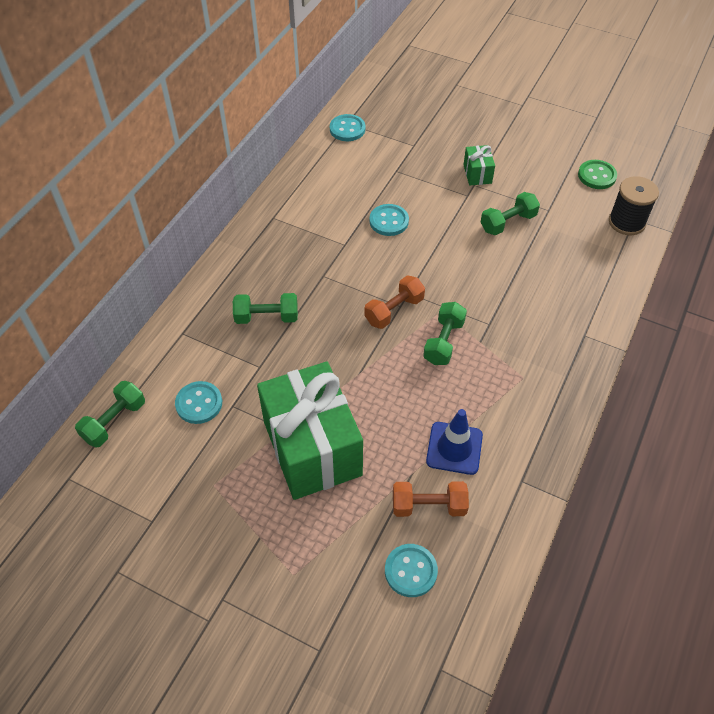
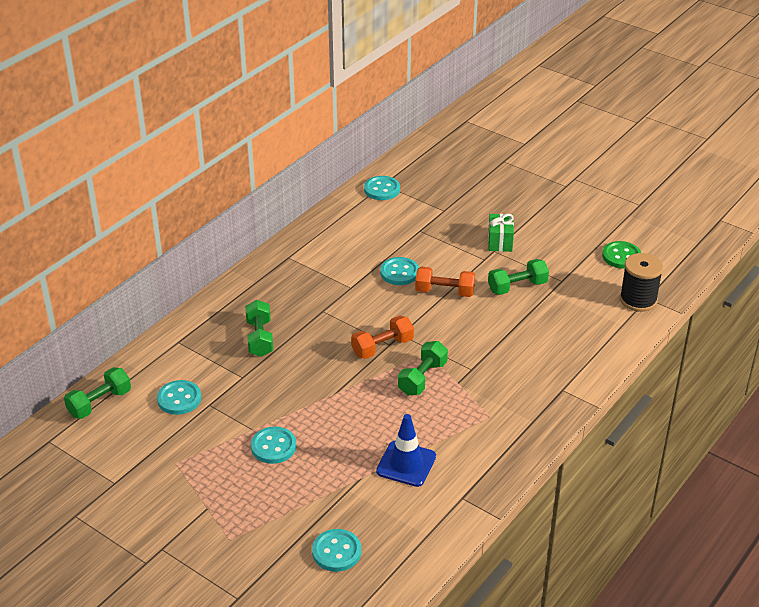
camera: 10 degrees right, 15 degrees down
green dumbbell [233,293,298,324] -> green dumbbell turned 75 degrees clockwise [245,300,273,357]
green gift [257,361,363,500] -> turquoise button [251,427,296,464]
orange dumbbell [393,481,469,517] -> orange dumbbell moved to [415,266,475,297]

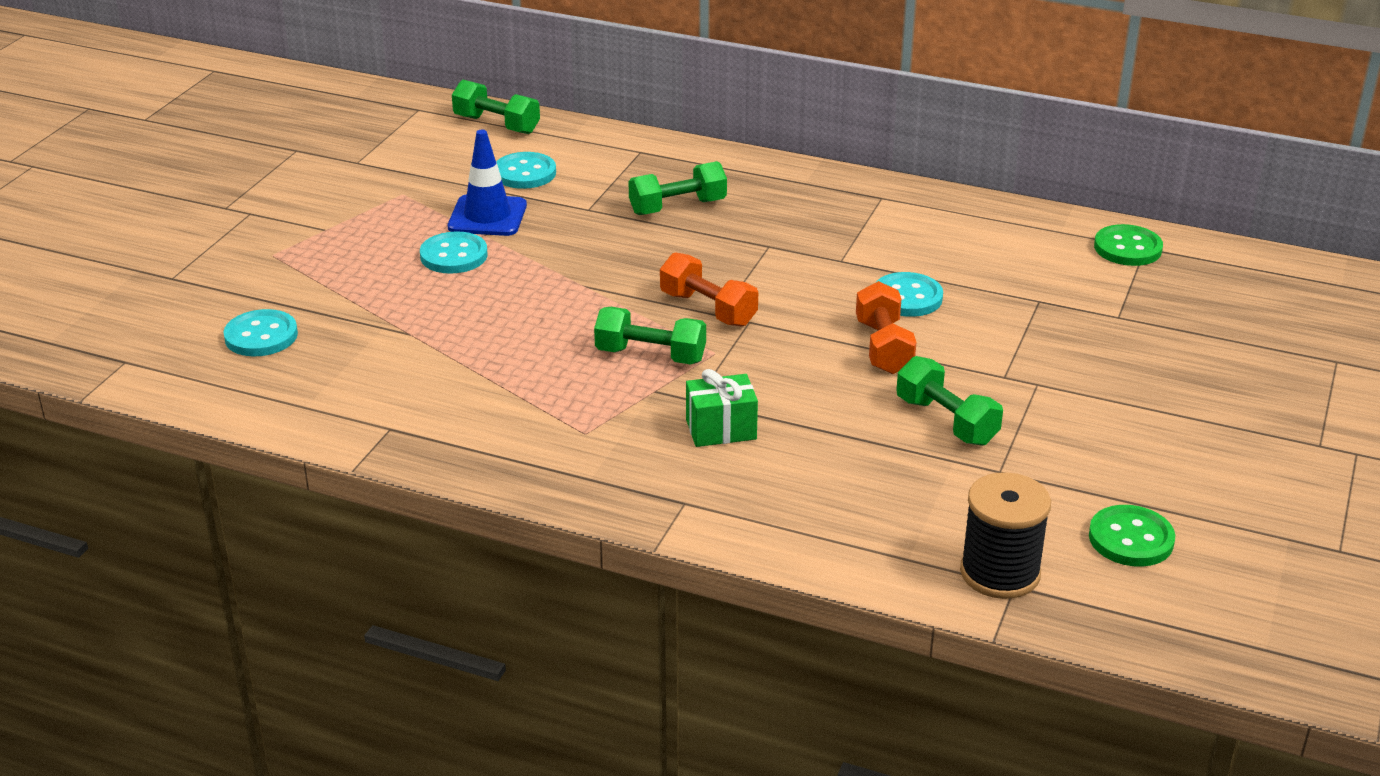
camera: 75 degrees right, 5 degrees down
turquoise button [364,176,400,200] -> green button [1094,224,1163,266]
blue traffic cone [376,414,436,487] -> blue traffic cone moved to [448,130,527,236]
green gift [488,214,514,252] -> green gift moved to [686,369,758,447]

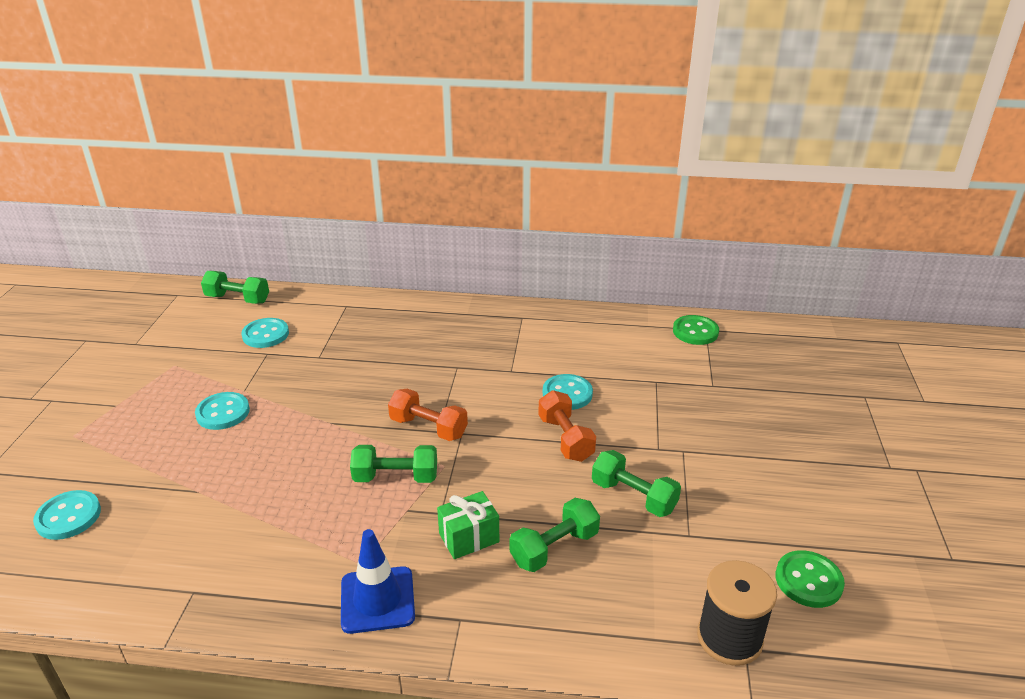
camera: 15 degrees left, 0 degrees up
blue traffic cone [448,130,527,236] -> blue traffic cone moved to [341,529,415,634]
green dumbbell [628,161,727,215] -> green dumbbell moved to [510,498,600,572]

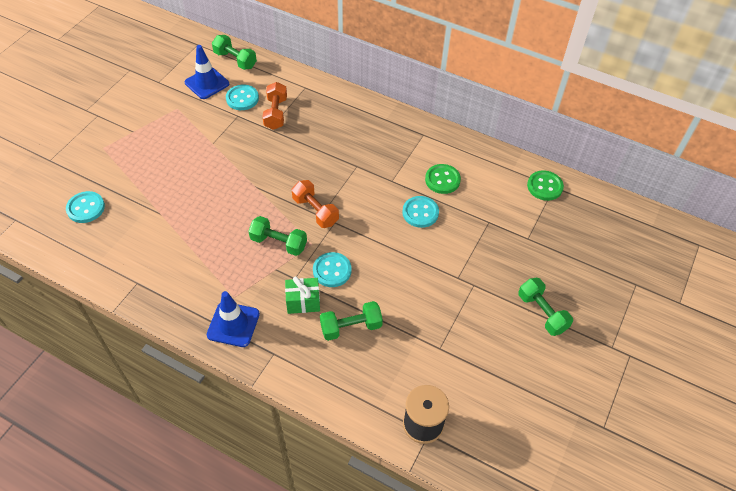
camera: 20 degrees right, 20 degrees up
turquoise button [195,392,250,430] -> turquoise button moved to [313,252,351,287]
orange dumbbell [538,390,596,462] -> orange dumbbell moved to [262,82,287,130]
green dumbbell [592,450,681,517] -> green dumbbell moved to [518,278,573,336]
green button [775,550,845,608] -> green button moved to [425,164,461,194]
none -> blue traffic cone [185,45,229,99]

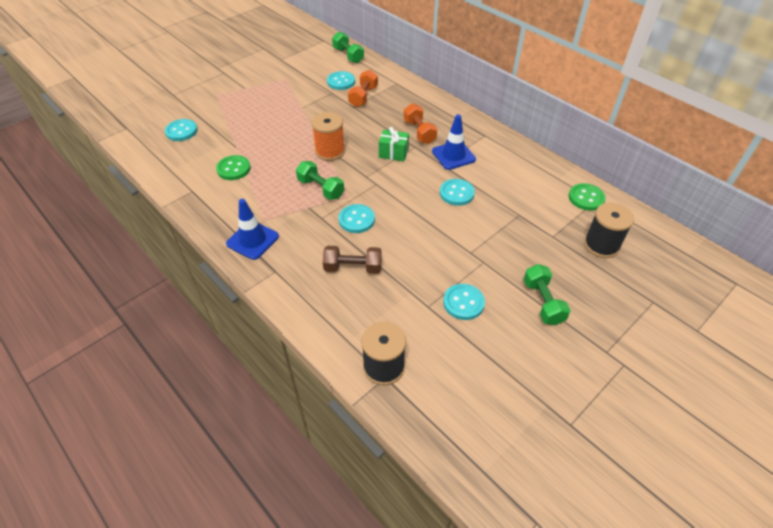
camera: 20 degrees right, 5 degrees down
blue traffic cone [185,45,229,99] -> blue traffic cone moved to [432,114,476,170]
green gift [285,277,320,314] -> green gift moved to [379,127,409,161]
orange dumbbell [292,180,339,228] -> orange dumbbell moved to [404,103,437,144]
green dumbbell [320,301,383,341] -> brown dumbbell [323,246,382,274]
green button [425,164,461,194] -> green button moved to [216,155,251,180]
none -> orange spool [311,112,345,161]
none -> turquoise button [443,284,485,320]
none -> black spool [584,203,634,258]

